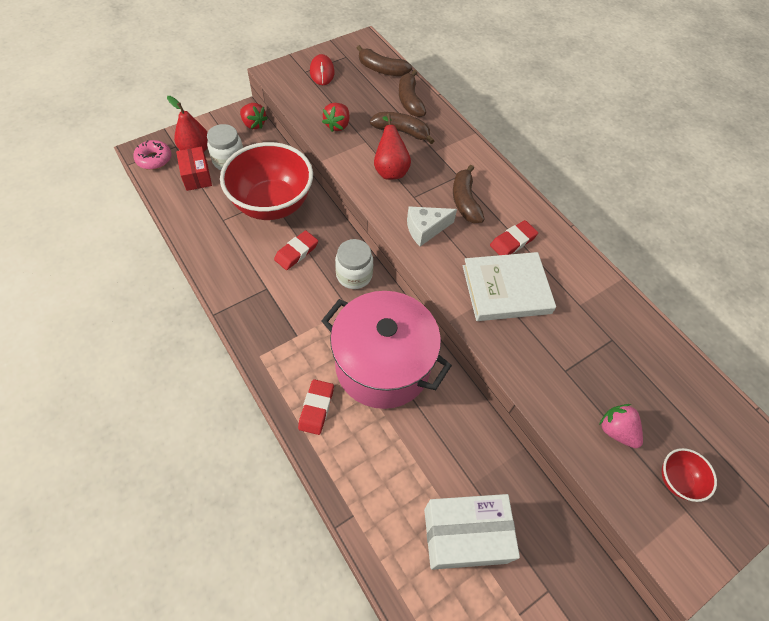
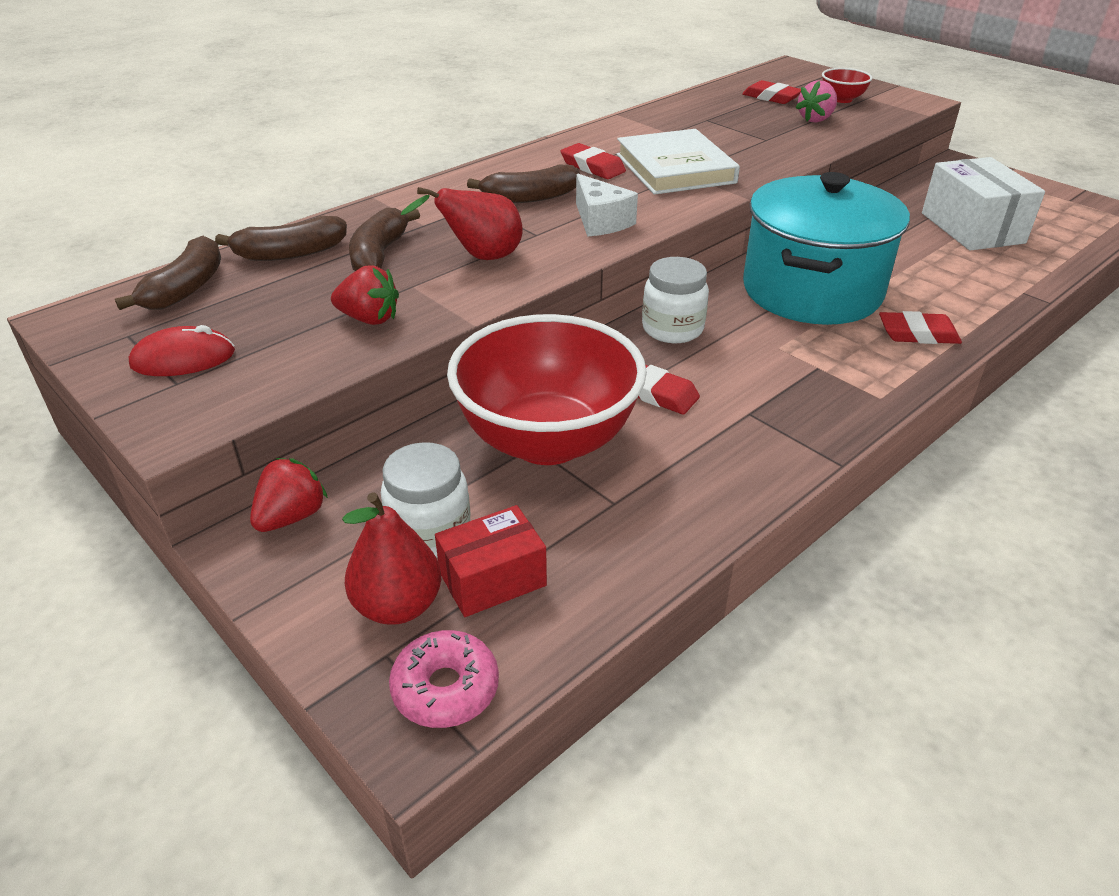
camera: 95 degrees left, 20 degrees down
pink pot [321,291,452,409] -> turquoise pot [743,172,910,325]
none -> red eraser [742,80,801,104]

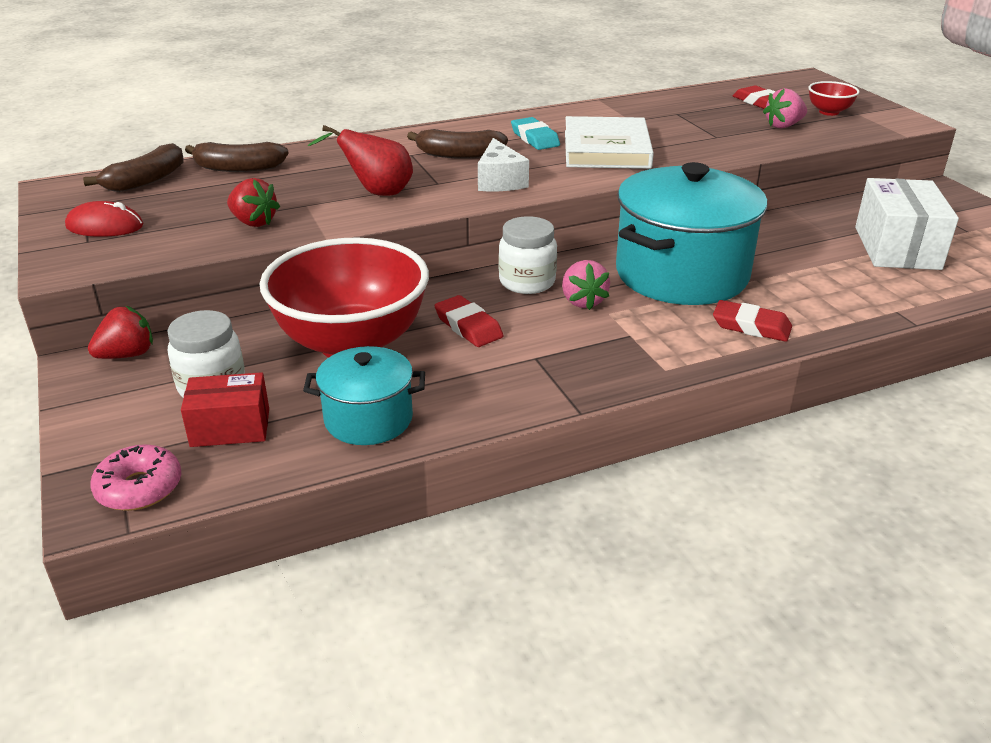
camera: 20 degrees right, 5 degrees down
red pear [342,492,441,625] -> none
brown banana [349,208,420,271] -> none
red eraser [560,143,626,179] -> turquoise eraser [511,117,560,150]
none -> turquoise pot [303,346,425,445]
none -> pink strawberry [562,260,610,310]

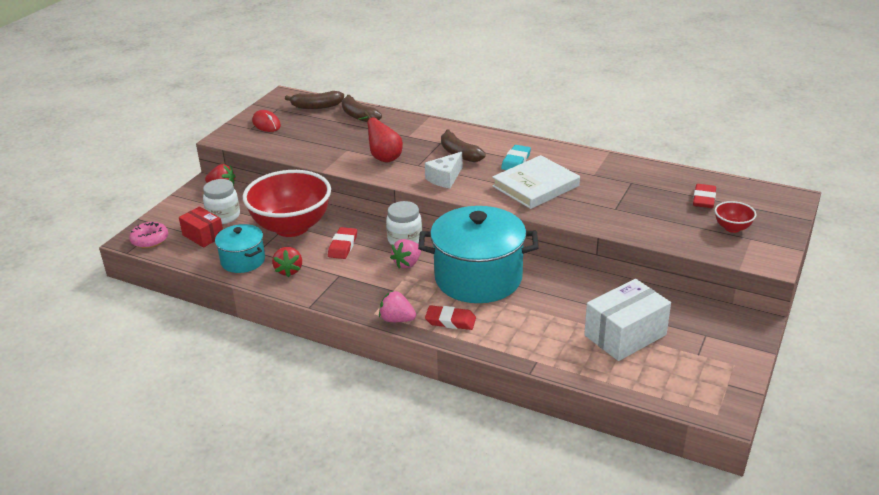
camera: 50 degrees right, 0 degrees up
red strawberry [227,178,280,227] -> red strawberry moved to [272,247,302,277]
red eraser [713,300,792,342] -> red eraser turned 60 degrees counterclockwise [425,305,476,330]
pink strawberry [763,88,807,128] -> pink strawberry moved to [379,290,416,322]

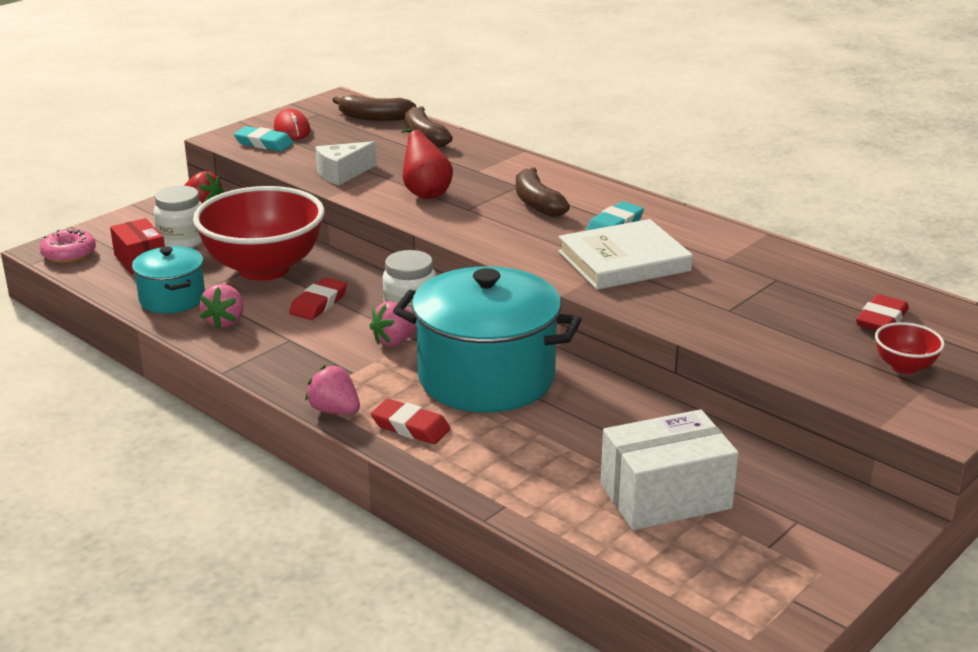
camera: 15 degrees right, 5 degrees down
red strawberry [272,247,302,277] -> pink strawberry [200,284,244,329]
white cheese [425,152,463,188] -> white cheese moved to [315,141,377,185]
none -> turquoise eraser [234,126,294,151]

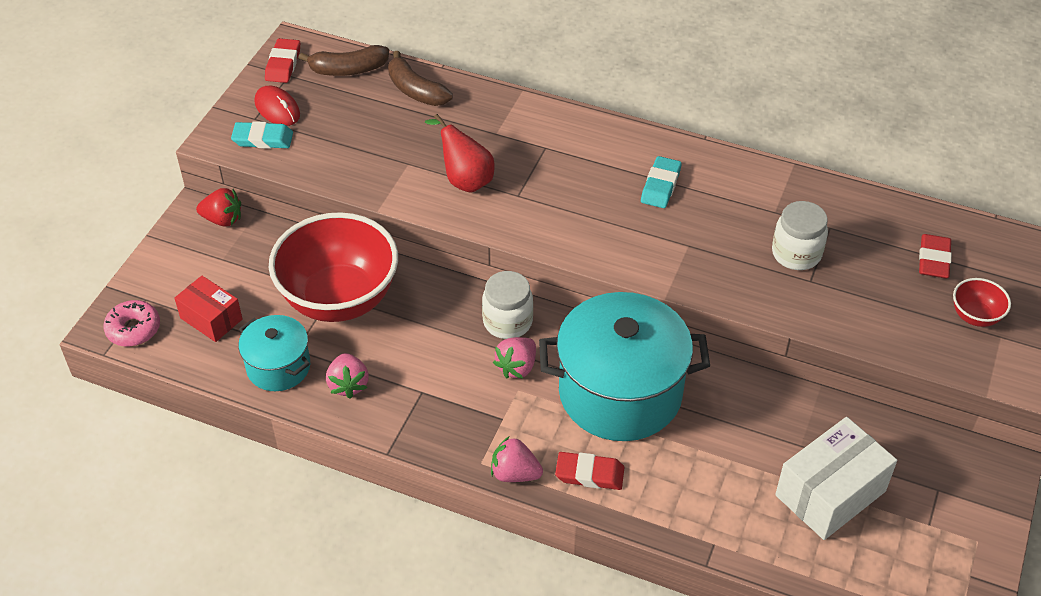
camera: 20 degrees left, 20 degrees up
white jar [154,185,202,248] -> white jar moved to [772,201,828,270]
red eraser [289,277,347,320] -> red eraser moved to [265,38,300,83]
white cheese [315,141,377,185] -> none
brown banana [516,167,570,217] -> none
white book [558,219,693,290] -> none

